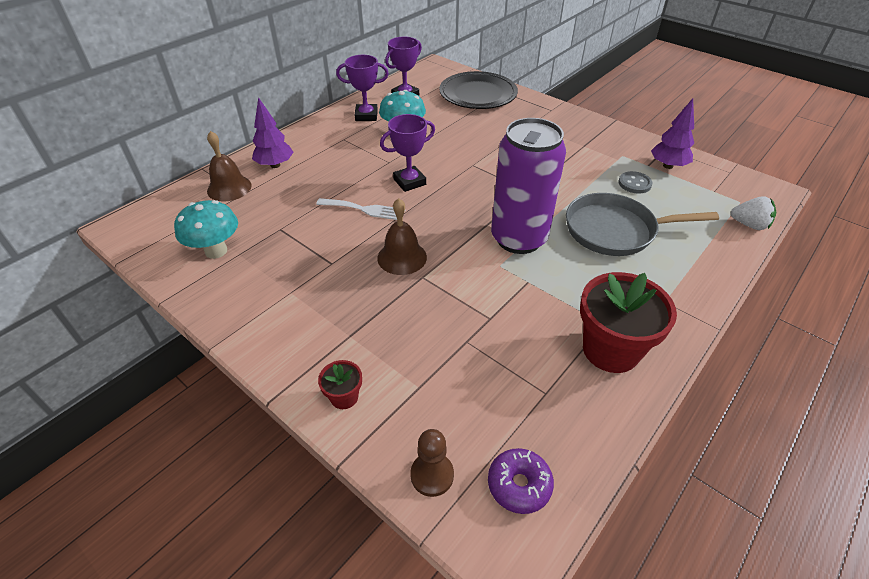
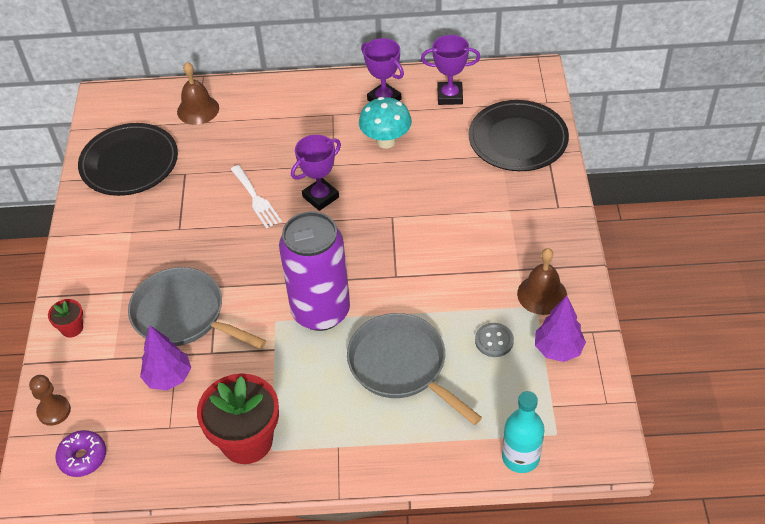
camera: 50 degrees right, 5 degrees up
turquoise mushroom [174,200,238,259] -> black plate [78,123,178,196]
purple tree [252,97,294,168] -> purple tree moved to [140,326,191,390]
brown bell [377,198,427,275] -> brown bell moved to [517,248,567,315]
purple trophy [380,114,435,192] -> purple trophy turned 60 degrees counterclockwise [291,135,341,211]
white strawberry [731,196,776,230] -> turquoise bottle [502,391,544,473]
none -> grey pan [128,267,266,349]

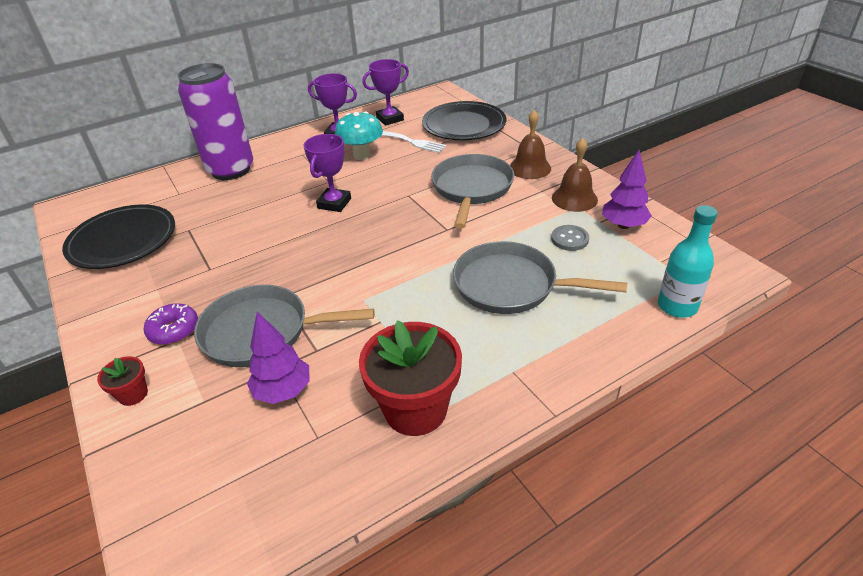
camera: 30 degrees left, 10 degrees down
brown pawn [29,375,71,426] -> none
purple donut [55,430,106,477] -> purple donut moved to [144,303,198,345]
brown bell [177,62,219,125] -> brown bell moved to [510,110,551,179]
white fork [231,165,282,228] -> white fork moved to [382,131,447,153]
purple can [279,211,350,331] -> purple can moved to [178,63,253,180]
none -> grey pan [431,154,514,229]

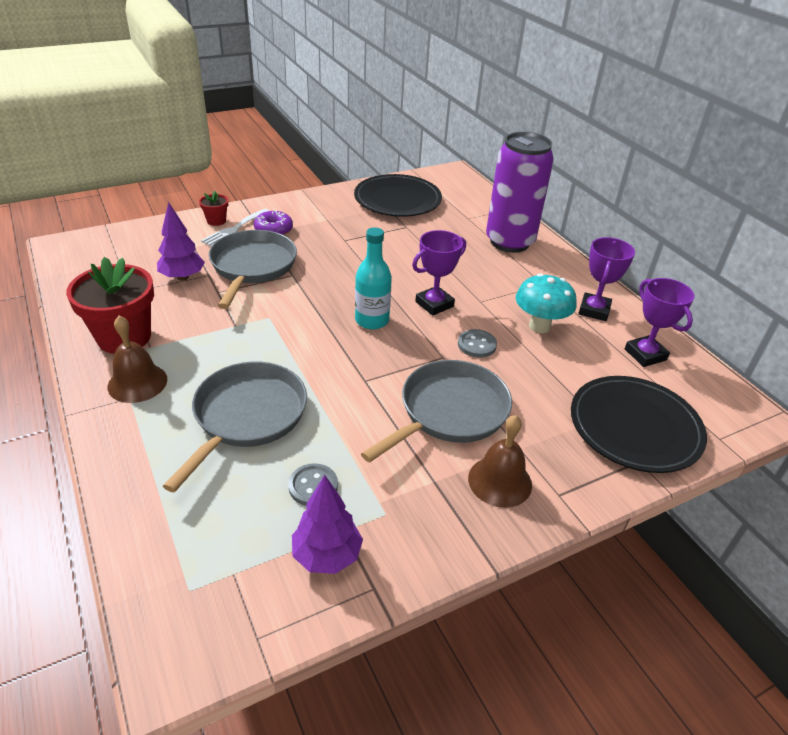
camera: 90 degrees right, 0 degrees up
purple trophy [304,134,351,212] -> purple trophy turned 60 degrees counterclockwise [412,230,466,316]
white fork [382,131,447,153] -> white fork moved to [201,209,269,246]
grey pan [431,154,514,229] -> grey pan turned 60 degrees counterclockwise [361,360,512,463]
brown bell [552,138,598,212] -> brown bell moved to [108,316,167,403]
turquoise bottle [658,205,717,318] -> turquoise bottle moved to [355,227,392,330]
none -> grey button [458,329,497,358]

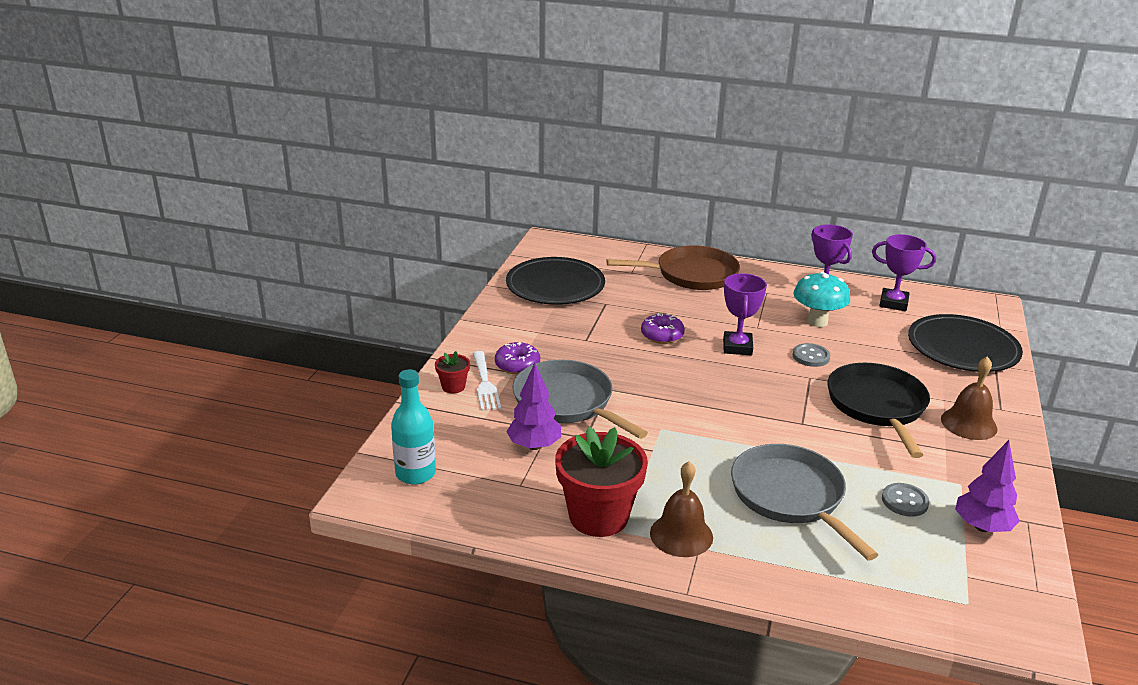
camera: 45 degrees left, 10 degrees down
turquoise bottle [355,227,392,330] -> turquoise bottle moved to [391,369,436,485]
grey pan [361,360,512,463] -> black pan [828,363,930,458]
purple can [486,132,554,253] -> brown pan [606,246,740,290]
none -> purple donut [641,313,685,344]

